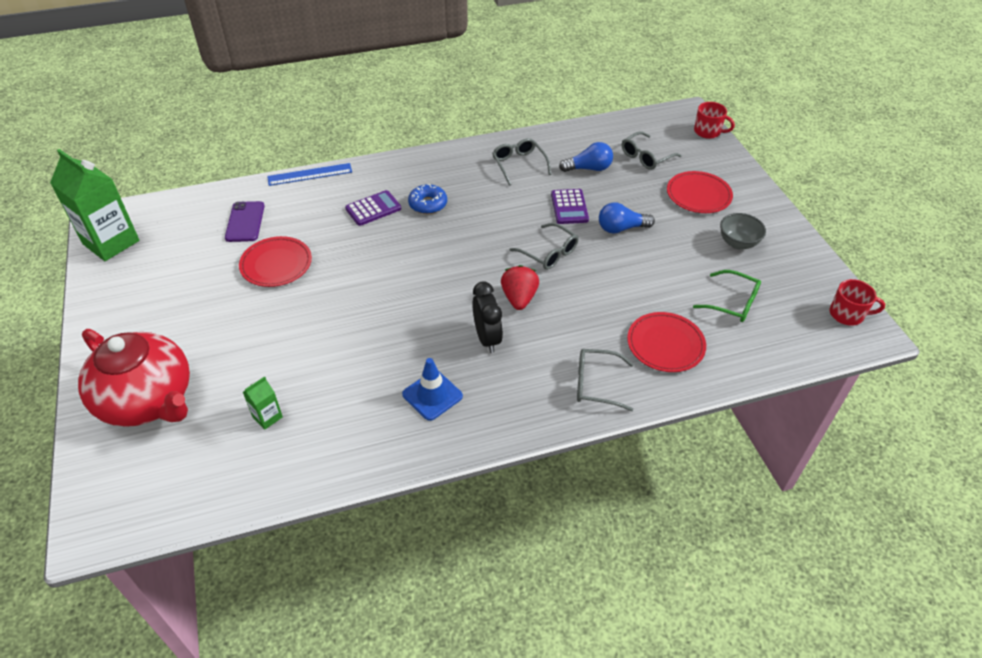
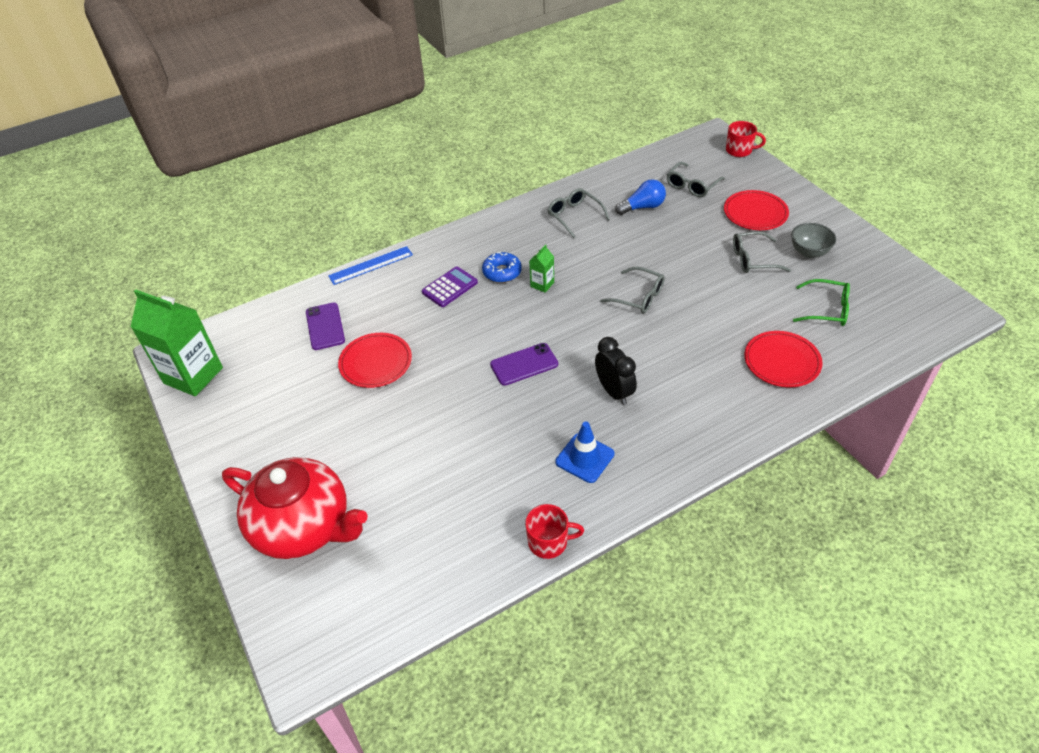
camera: 10 degrees left, 0 degrees up
green carton [243,376,283,430] -> green carton moved to [529,244,554,293]
red strawberry [501,265,539,310] -> none
purple calculator [551,189,589,224] -> none
grey glasses [577,349,634,411] -> grey glasses moved to [733,231,791,273]
blue light bulb [599,202,655,234] -> none
red mug [830,279,885,326] -> red mug moved to [525,504,584,559]
none -> purple phone [490,343,558,386]

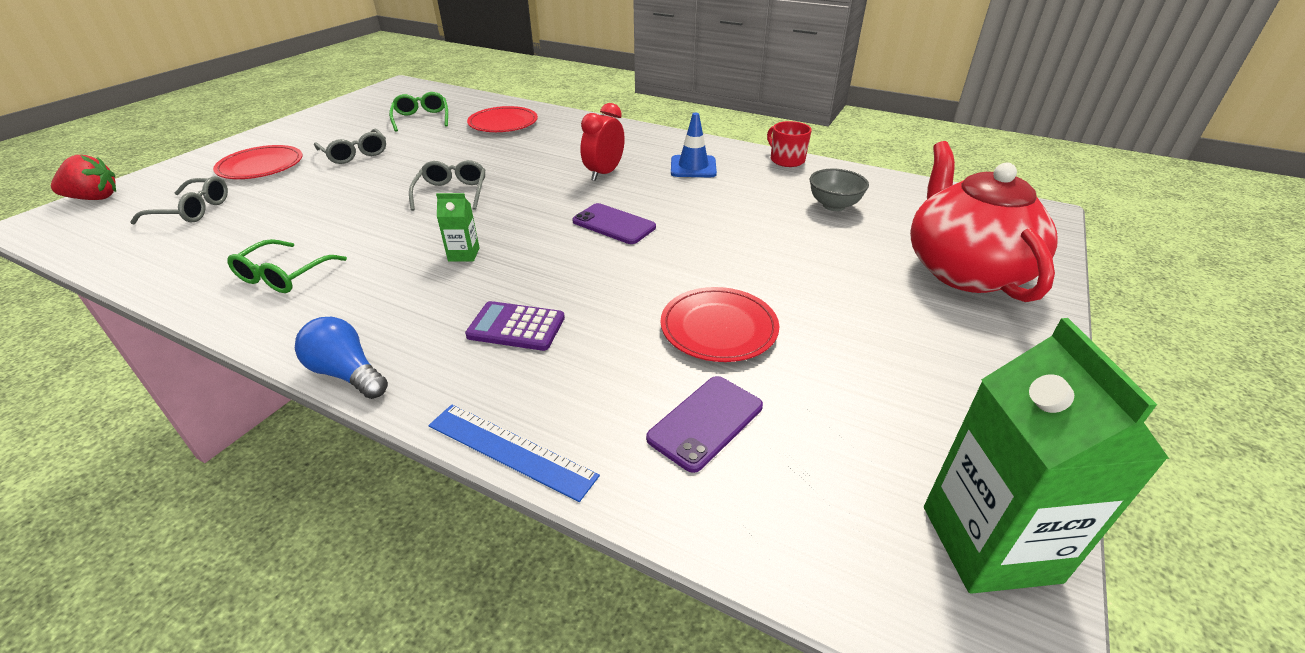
camera: 125 degrees left, 10 degrees down
blue donut [482,252,522,283] -> none
grey glasses [548,188,610,238] -> green glasses [227,239,347,293]
black clock [595,337,637,405] -> red clock [580,103,625,181]
blue light bulb [615,179,666,215] -> blue light bulb moved to [295,317,388,399]
red mug [726,121,766,157] -> red strawberry [51,155,116,200]
grey bowl [791,223,836,258] -> grey bowl moved to [810,169,869,211]

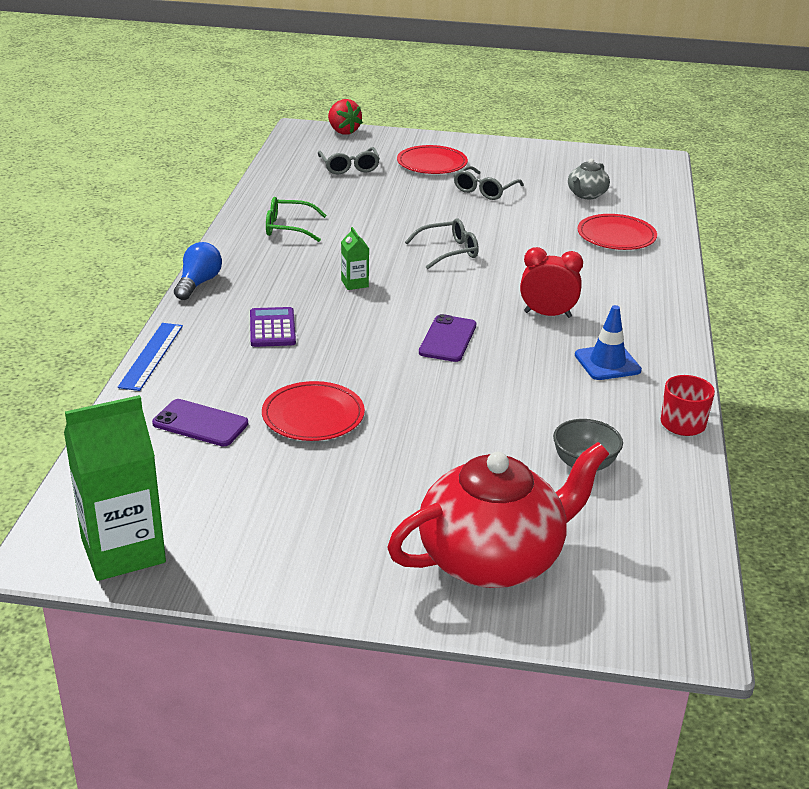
camera: 70 degrees right, 5 degrees down
green glasses [389,92,448,132] -> grey teapot [568,159,610,199]

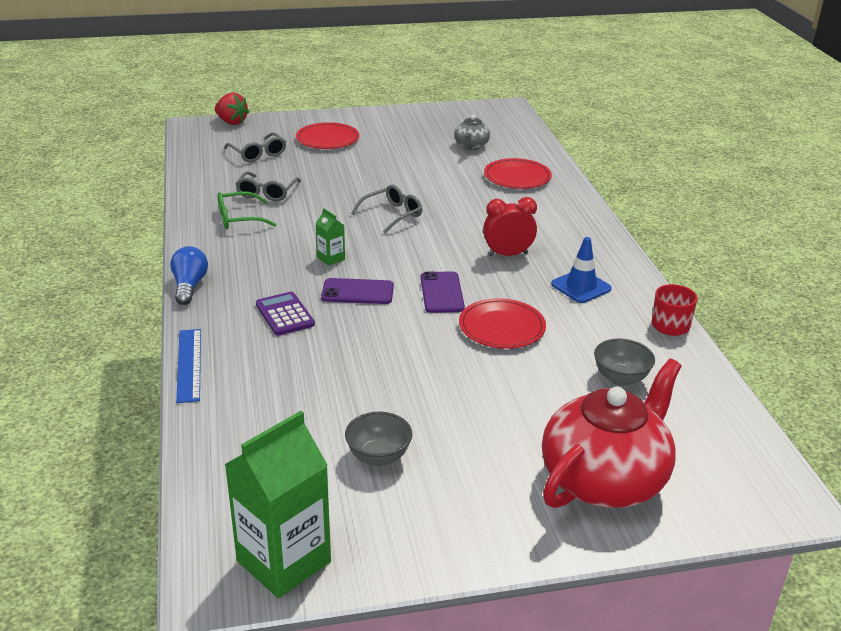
camera: 20 degrees left, 0 degrees up
purple phone [152,399,248,446] -> purple phone moved to [321,278,394,304]
red plate [262,381,365,441] -> red plate moved to [459,298,546,349]
grey glasses [454,166,524,200] -> grey glasses moved to [235,171,301,201]
none -> grey bowl [345,412,412,466]

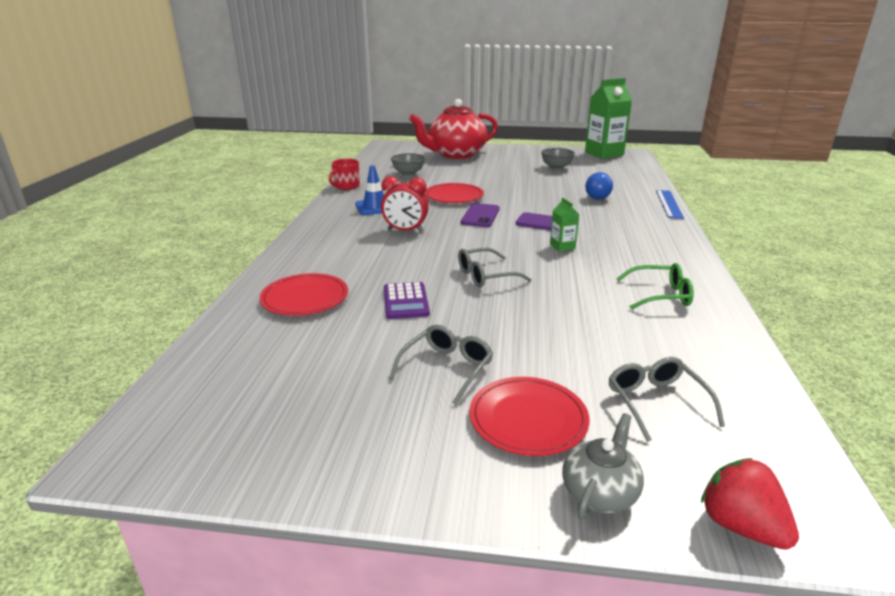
camera: 160 degrees left, 5 degrees down
blue light bulb [170,246,208,305] -> blue light bulb moved to [585,172,613,200]
grey glasses [235,171,301,201] -> grey glasses moved to [389,325,493,405]
purple calculator [256,292,315,335] -> purple calculator moved to [384,282,430,319]
grey teapot [454,115,490,150] -> grey teapot moved to [562,413,644,519]

